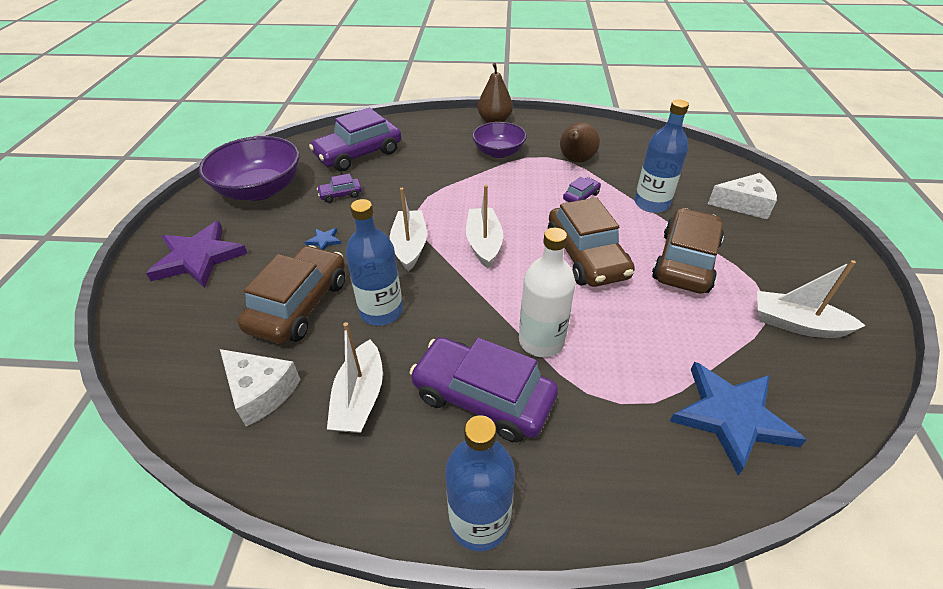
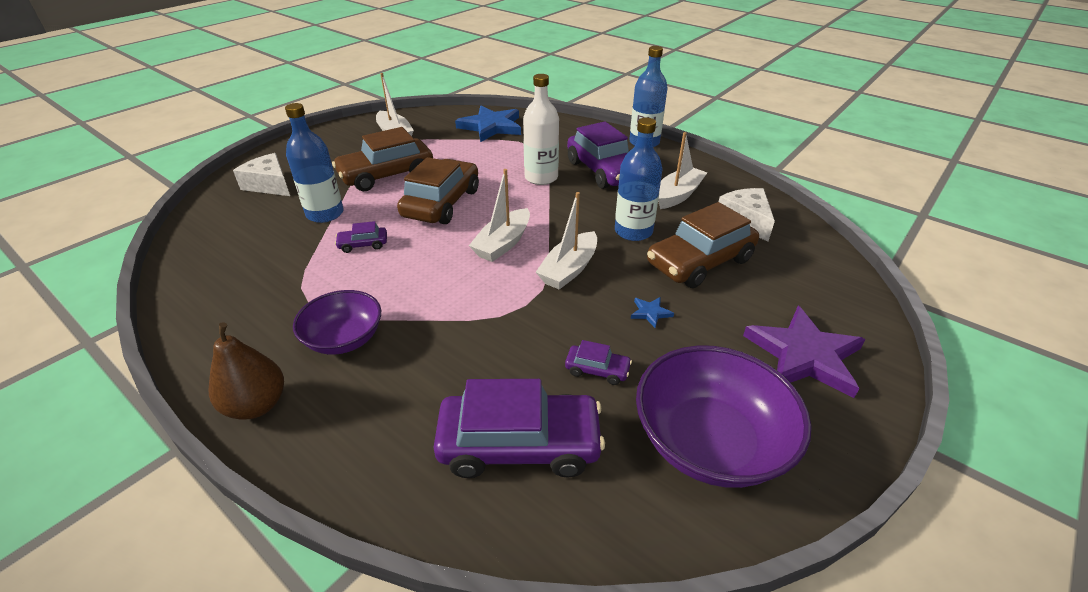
camera: 145 degrees left, 5 degrees down
brown pear [560,122,600,163] -> none

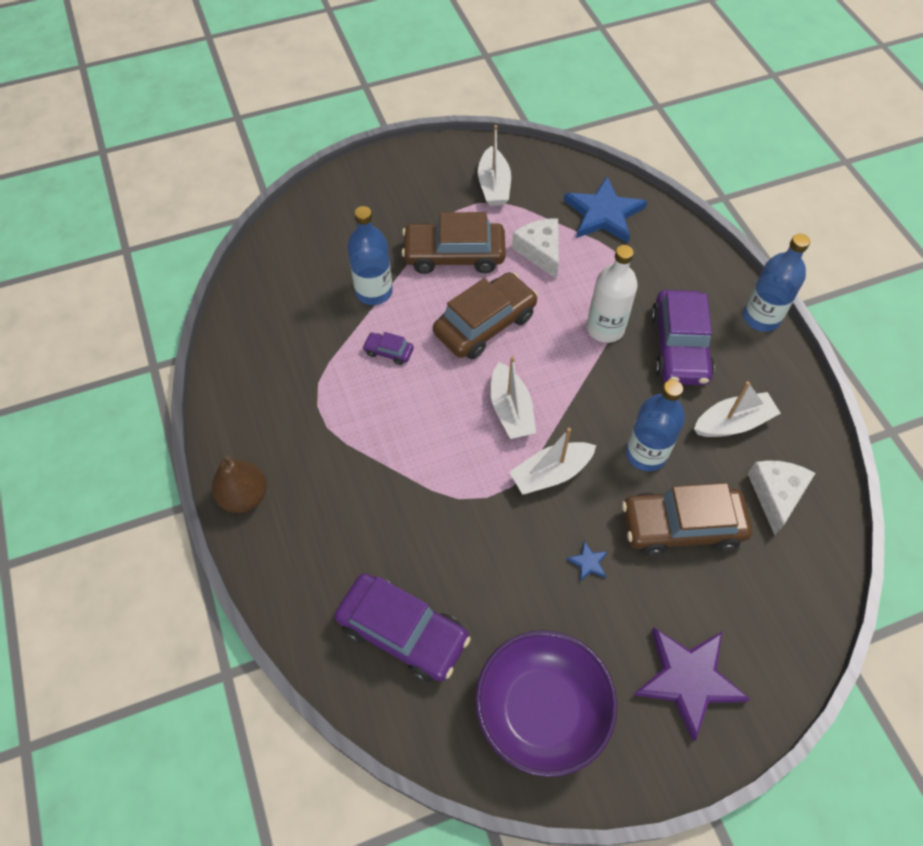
camera: 30 degrees right, 20 degrees up
white cheese [233,153,290,196] -> white cheese moved to [512,218,559,279]
purple bowl [293,290,381,355] -> none
white boat [469,169,530,262] -> white boat turned 75 degrees counterclockwise [491,356,536,439]
purple car [565,340,632,385] -> none

